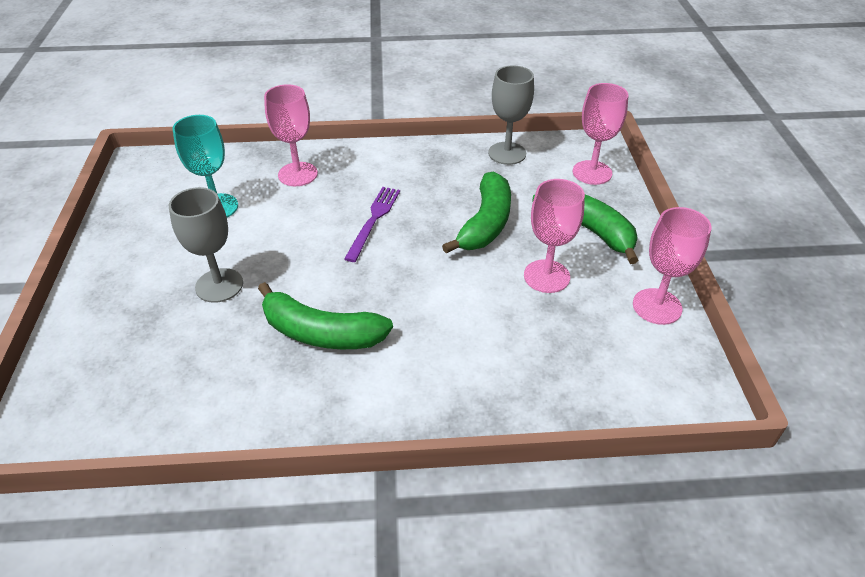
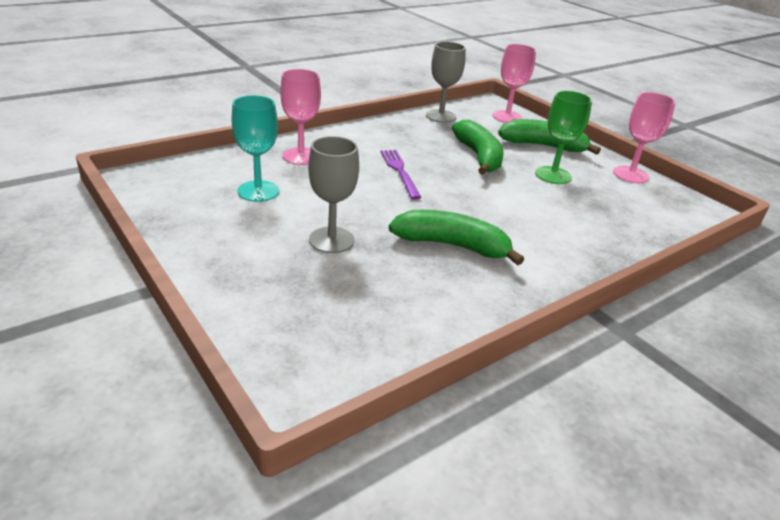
camera: 35 degrees left, 10 degrees down
green banana [258,282,393,349] -> green banana turned 150 degrees counterclockwise [389,210,524,265]
pink goblet [524,179,585,293] -> green goblet [535,90,592,184]

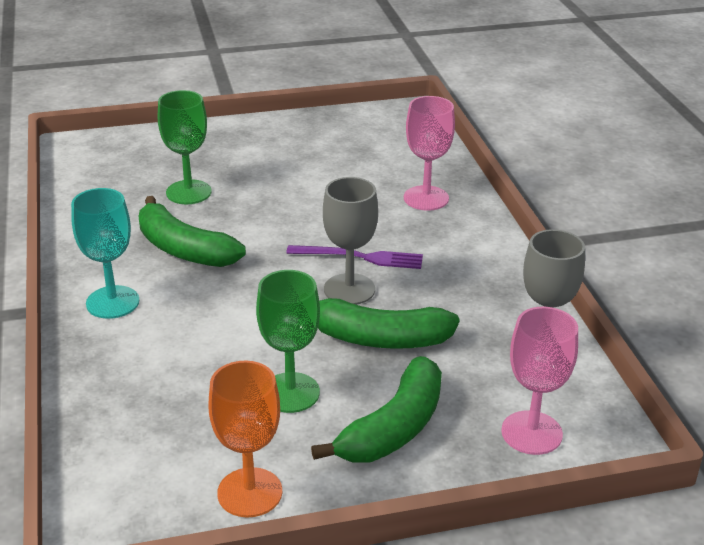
camera: 115 degrees right, 0 degrees up
turquoise goblet [232,95,279,202] -> turquoise goblet moved to [71,188,139,319]
grey goblet [308,136,359,253] -> grey goblet moved to [323,177,378,305]
green banana [389,210,524,265] -> green banana turned 90 degrees clockwise [138,196,246,267]
pink goblet [613,92,676,183] -> orange goblet [209,361,282,517]
none -> green goblet [158,90,212,204]

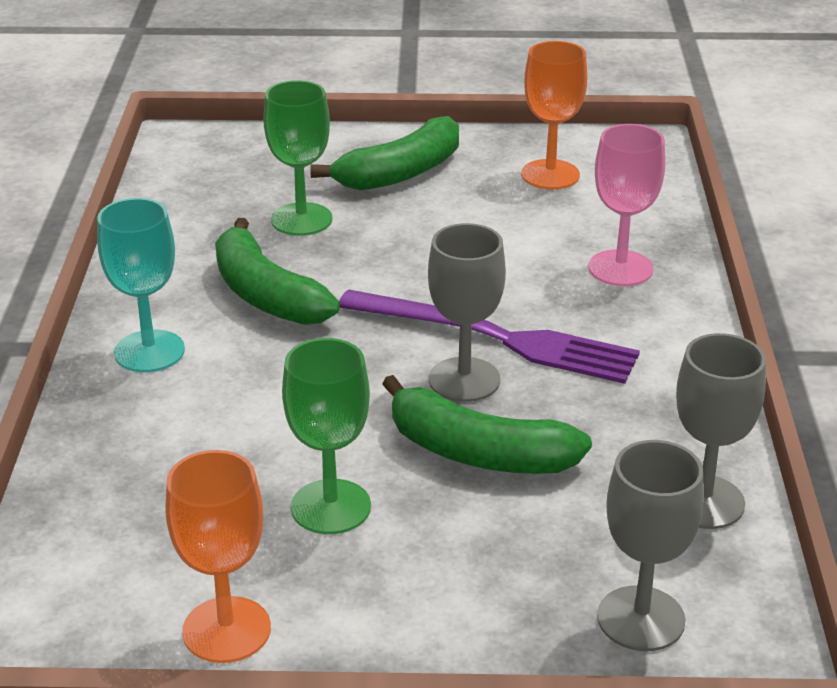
camera: 15 degrees right, 0 degrees up
purple fork [286,245,423,269] -> purple fork [339,290,640,384], size x1.62
green banana [311,356,442,462] -> green banana moved to [310,116,459,190]
pink goblet [501,307,578,455] -> grey goblet [597,440,704,651]
none -> orange goblet [521,41,587,189]

